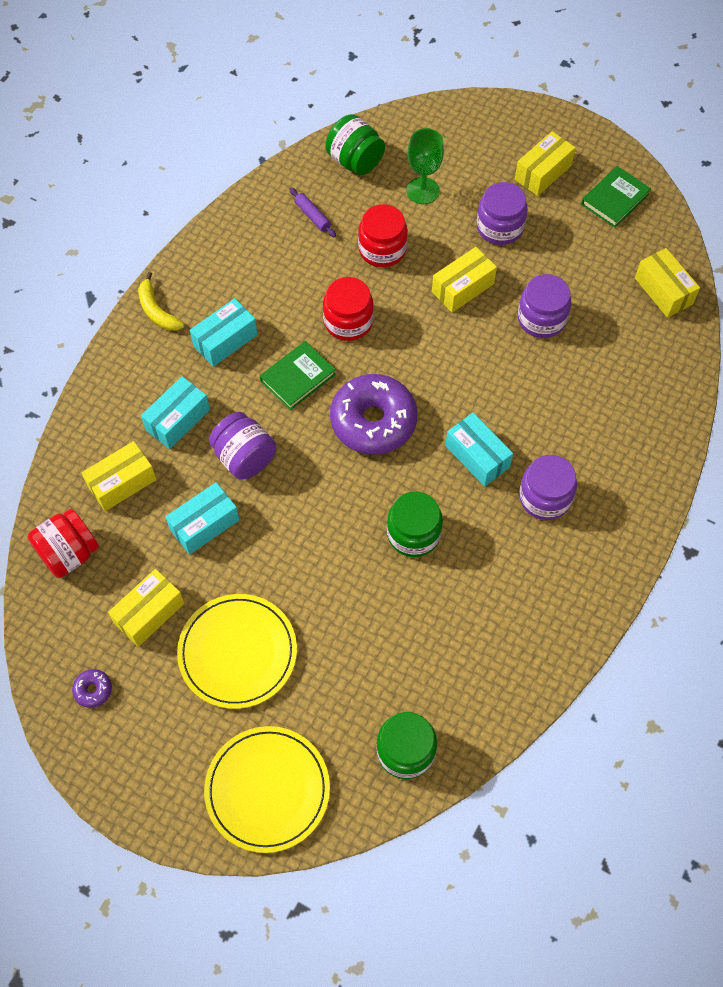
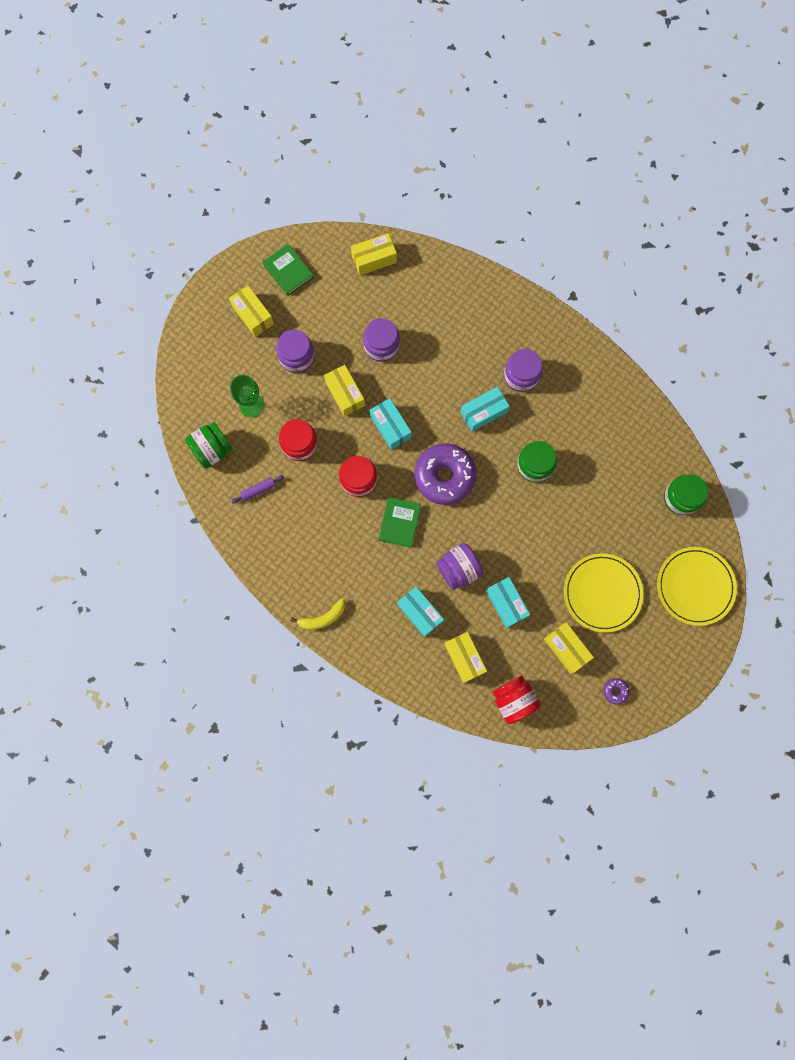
camera: 80 degrees left, 15 degrees up
turquoise box [190,298,258,367] -> turquoise box moved to [370,398,412,450]
green book [260,341,336,410] -> green book turned 45 degrees clockwise [379,497,421,548]

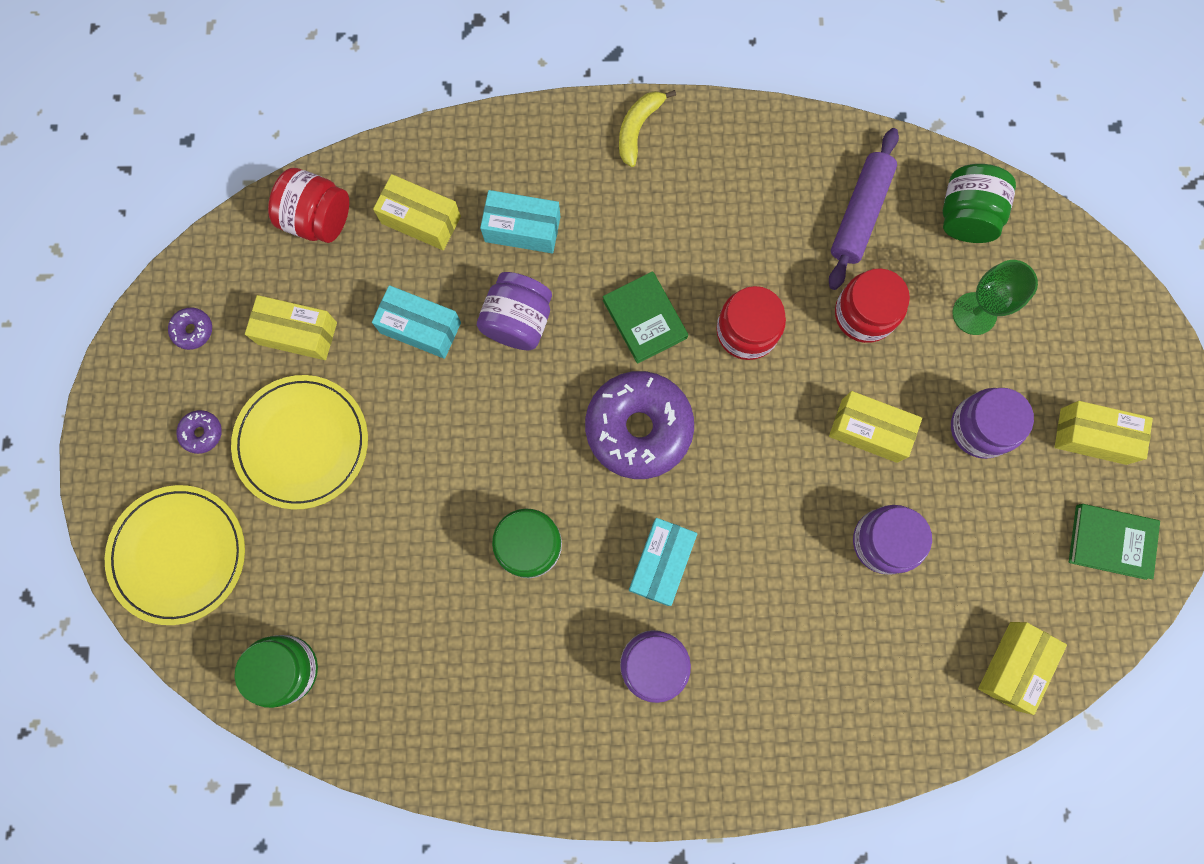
camera: 140 degrees right, 0 degrees up
purple rolling pin [231,475,284,503] -> purple rolling pin [829,128,899,290], size x1.86
turquoise box [370,398,412,450] -> none
none -> purple donut [176,410,222,454]

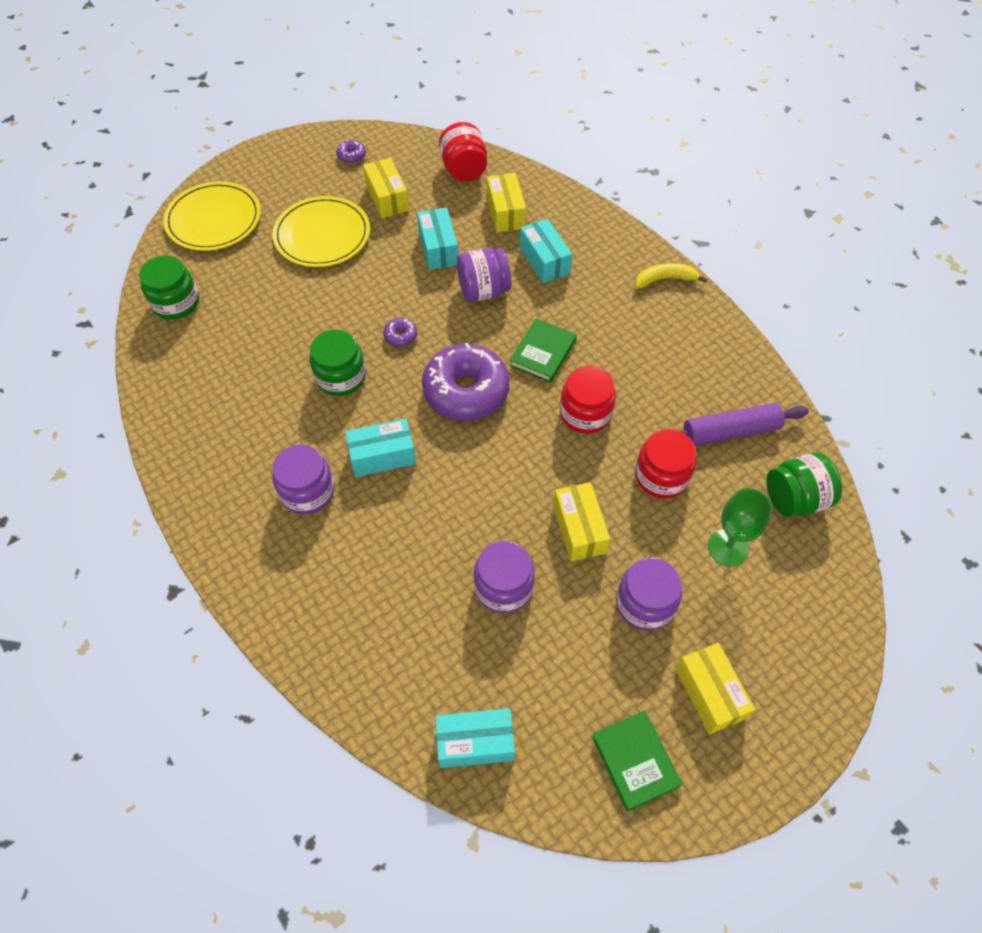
camera: 55 degrees right, 20 degrees down
purple donut [176,410,222,454] -> purple donut moved to [383,318,417,347]
yellow box [978,622,1067,715] -> turquoise box [435,708,515,768]

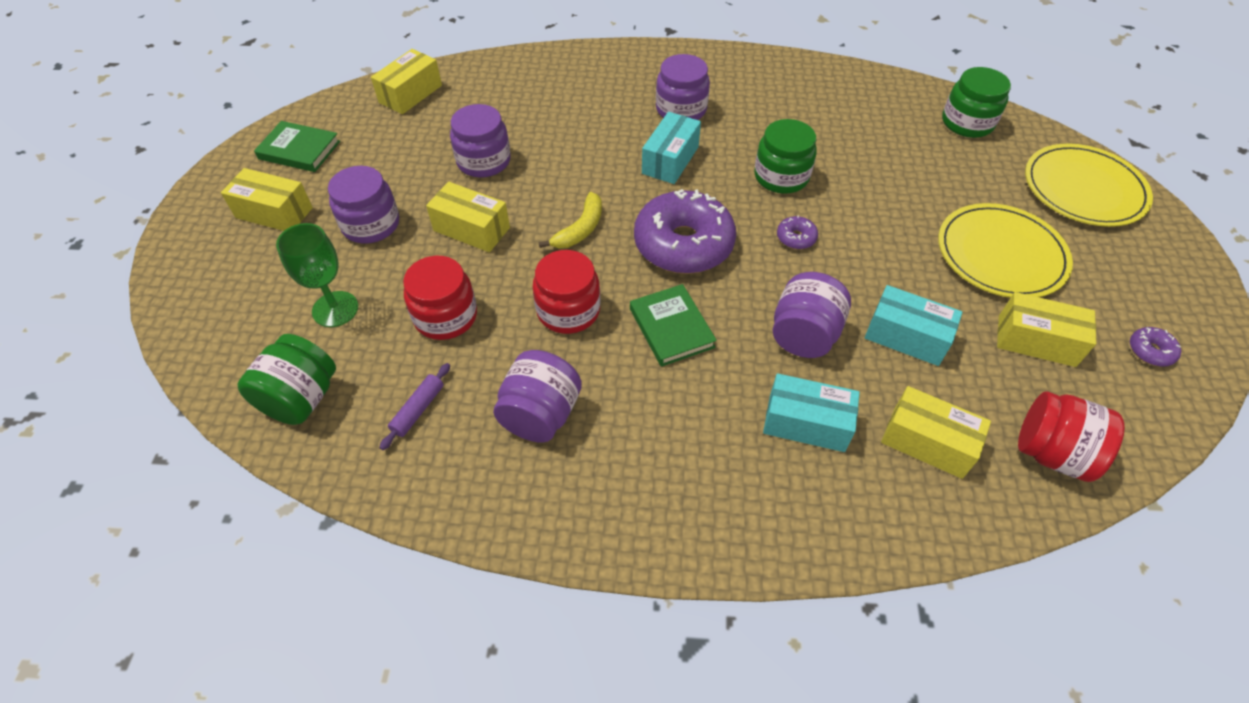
camera: 130 degrees right, 5 degrees down
turquoise box [435,708,515,768] -> yellow box [371,49,442,114]
yellow banana [635,263,707,289] -> yellow banana moved to [539,192,602,248]
purple rolling pin [680,403,809,446] -> purple rolling pin [380,363,450,450], size x0.54
none -> purple jar [493,350,582,443]

